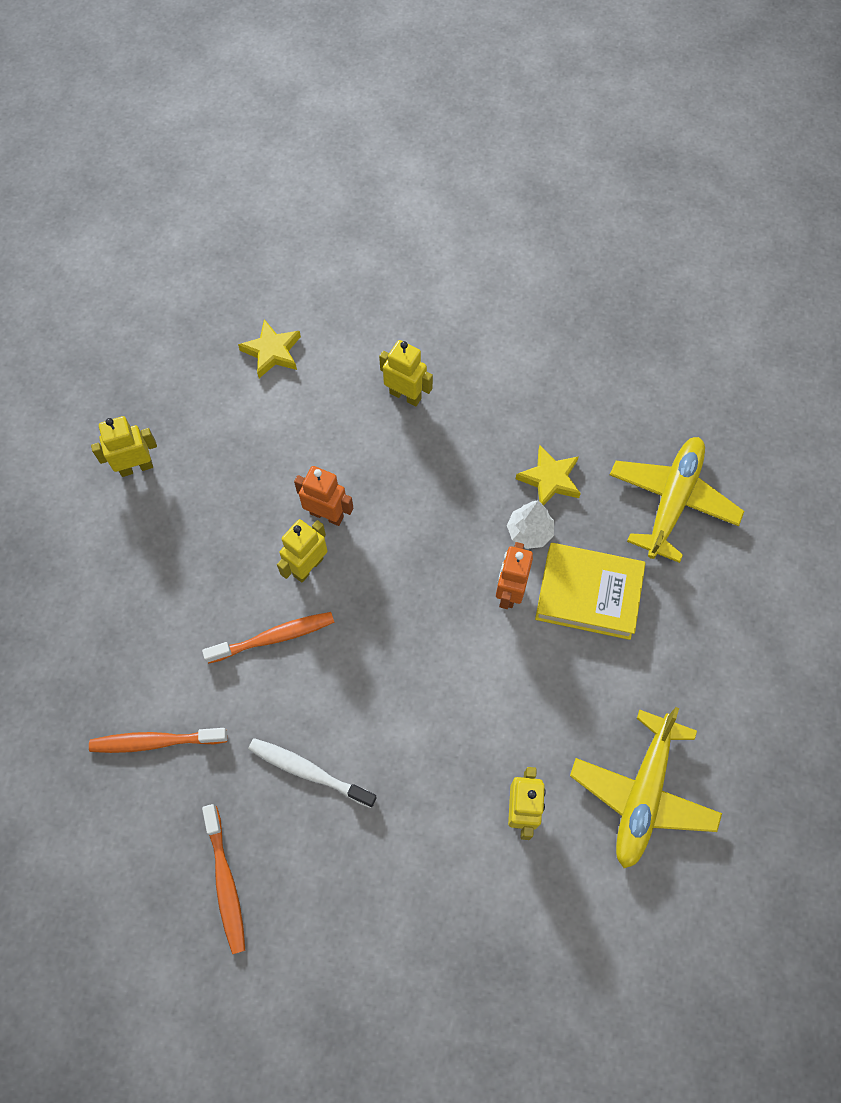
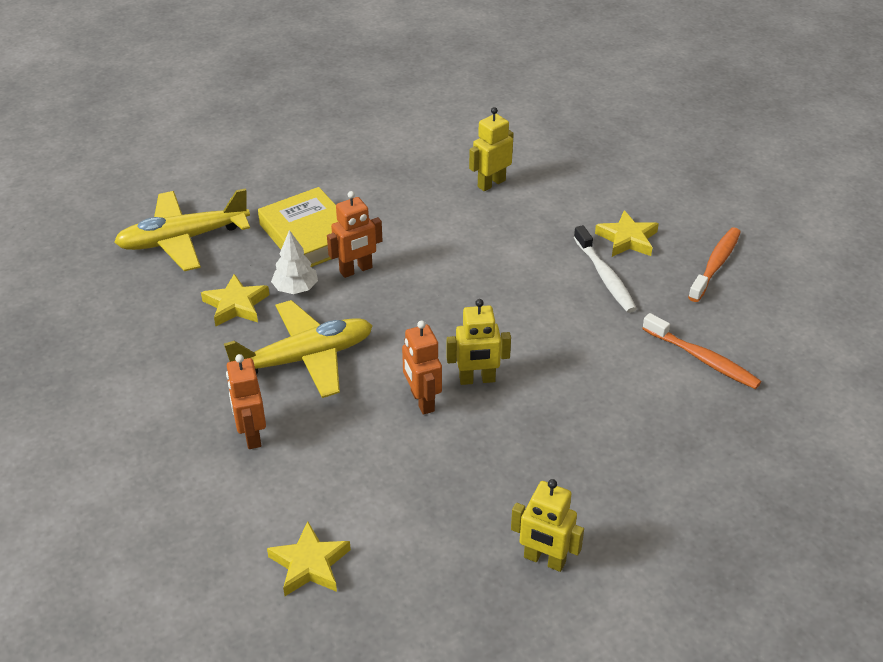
camera: 135 degrees left, 25 degrees down
orange toothbrush [202,612,334,664] -> none
yellow robot [379,340,433,407] -> orange robot [226,354,266,449]
yellow plane [570,707,722,868] -> yellow plane moved to [224,300,373,398]
none -> yellow star [595,210,659,257]

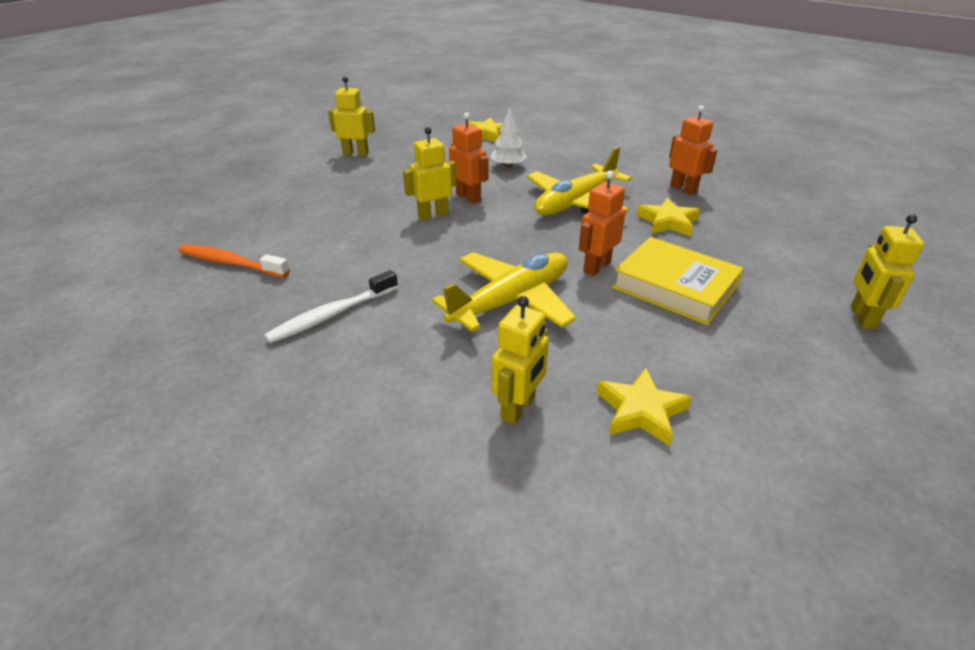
camera: 160 degrees right, 5 degrees down
yellow plane [114,188,250,271] -> yellow plane moved to [432,252,576,332]
orange robot [226,354,266,449] -> orange robot moved to [669,105,717,195]
white tree [271,230,318,294] -> white tree moved to [490,107,527,168]
white toothbrush [574,225,637,313] -> white toothbrush turned 90 degrees counterclockwise [264,270,398,343]
yellow star [595,210,659,257] -> yellow star moved to [597,368,692,446]
orange toothbrush [688,228,741,302] -> none
none -> yellow robot [851,214,924,329]

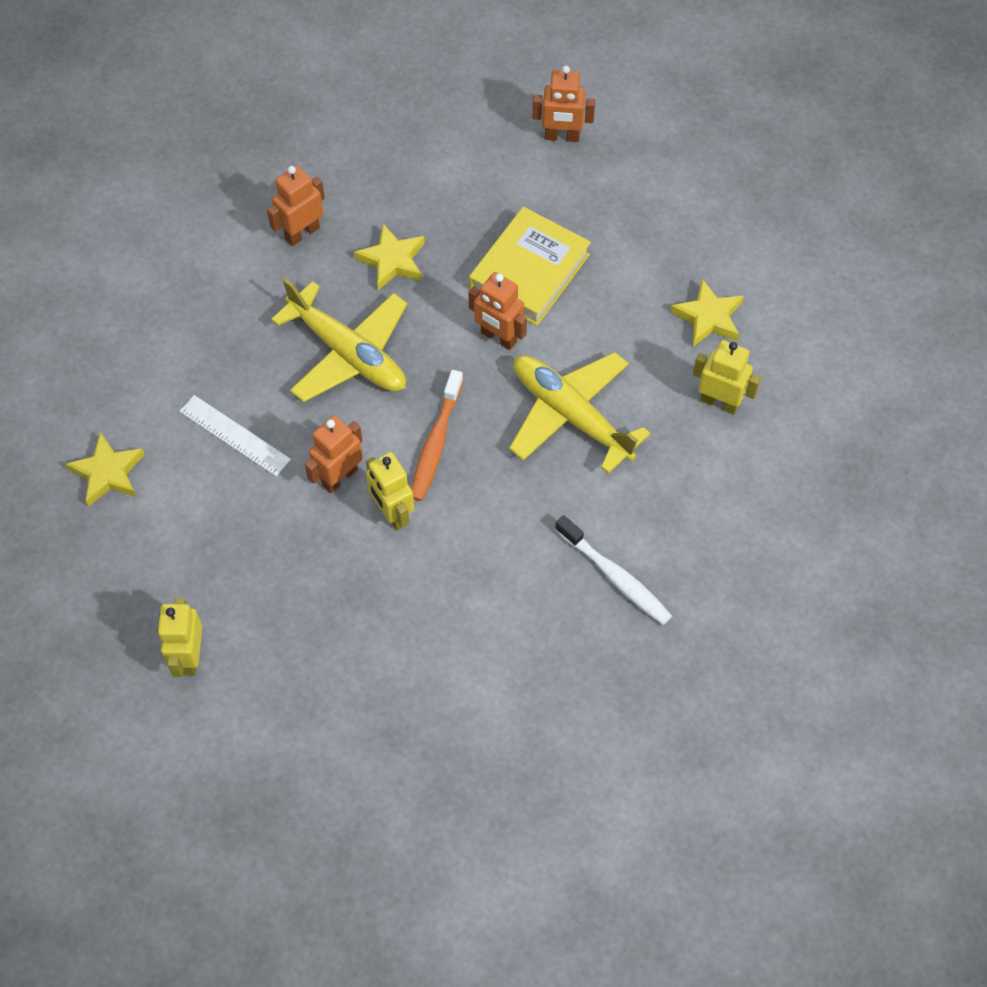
camera: 95 degrees left, 25 degrees up
orange toothbrush [179,244,290,278] -> orange toothbrush moved to [412,370,463,501]
white tree [490,107,527,168] -> white ruler [179,395,291,476]
yellow robot [851,214,924,329] -> orange robot [532,66,595,142]

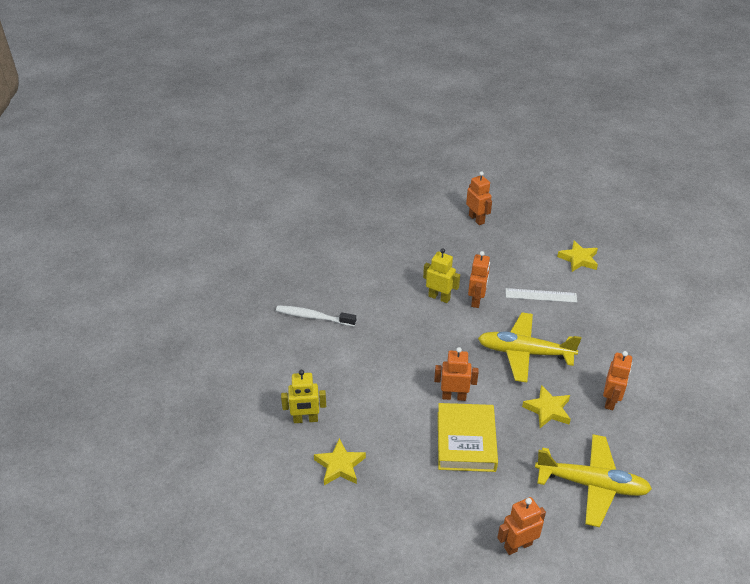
camera: 150 degrees right, 20 degrees down
yellow robot [158,598,202,677] -> orange robot [466,171,492,225]
orange toothbrush [412,370,463,501] -> none
yellow plane [509,352,651,474] -> yellow plane moved to [535,434,652,527]

